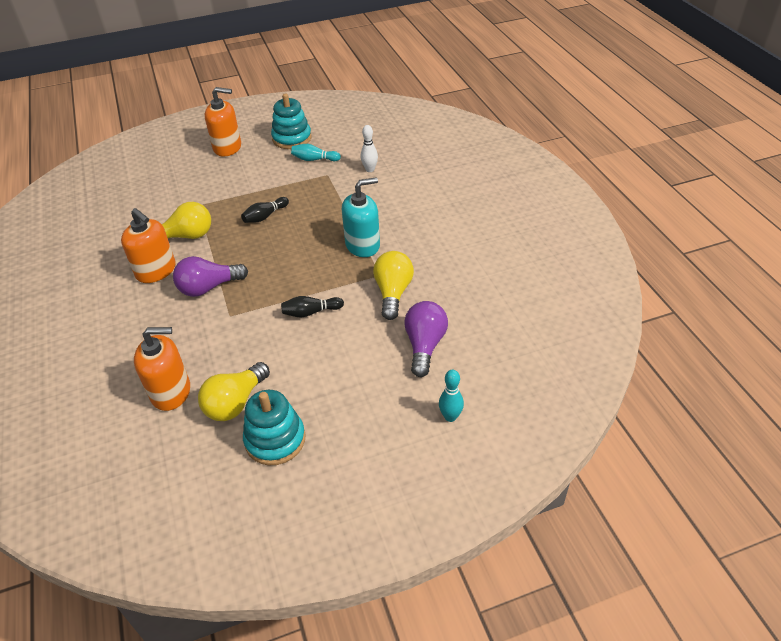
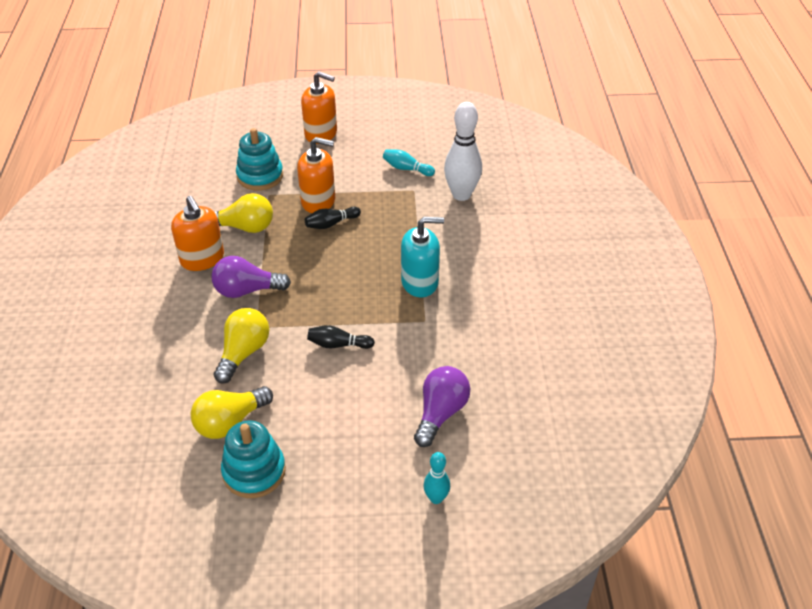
camera: 15 degrees right, 0 degrees up
orange soap dispenser [134,327,190,411] -> orange soap dispenser moved to [297,137,335,213]
turquoise stacking toy [271,93,312,149] -> turquoise stacking toy moved to [236,128,283,191]
white bowling pin [361,125,378,172] -> white bowling pin [444,102,482,201], size x1.91
yellow light bulb [373,251,414,320] -> yellow light bulb moved to [214,308,269,384]

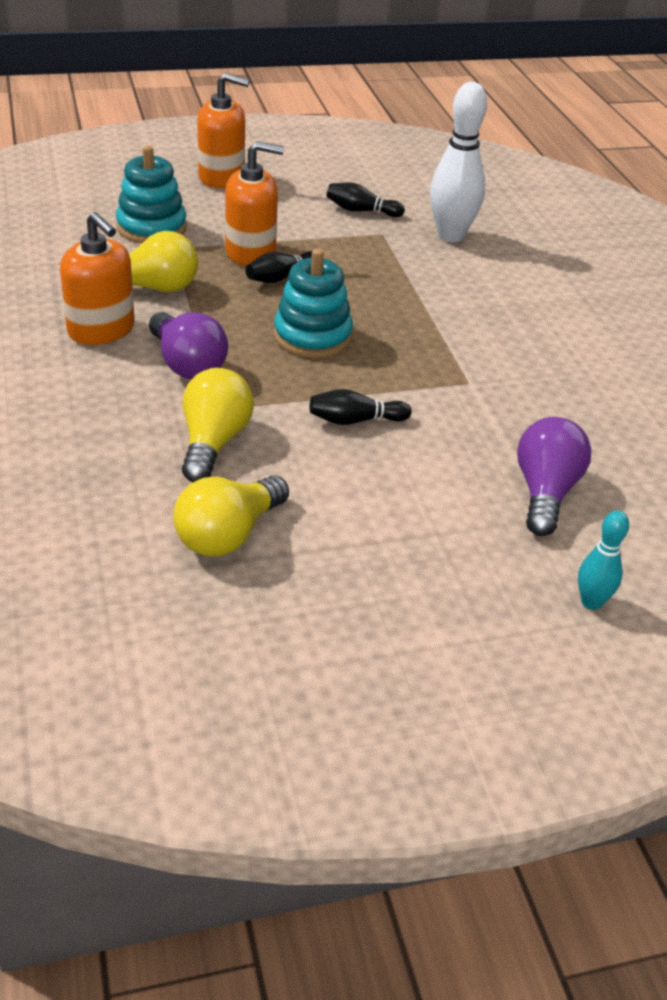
camera: 15 degrees left, 5 degrees down
purple light bulb [212,256,291,298] -> purple light bulb turned 105 degrees counterclockwise [149,312,228,379]
turquoise stacking toy [221,420,286,498] -> turquoise stacking toy moved to [274,249,353,358]
turquoise bowling pin [383,149,435,176] -> black bowling pin [326,182,405,217]
turquoise soap dispenser [401,217,444,297] -> none

